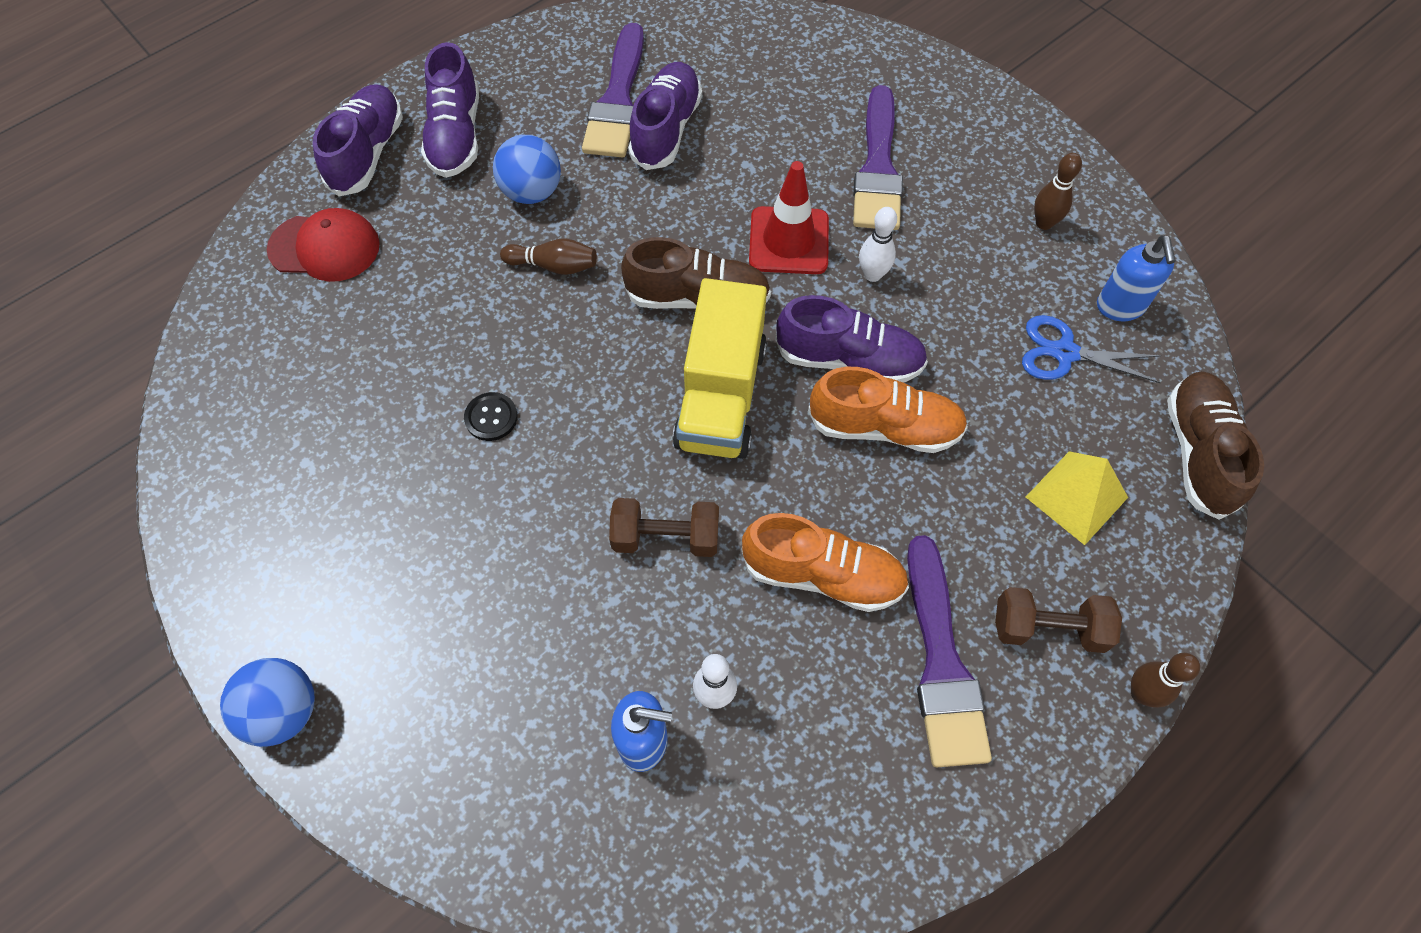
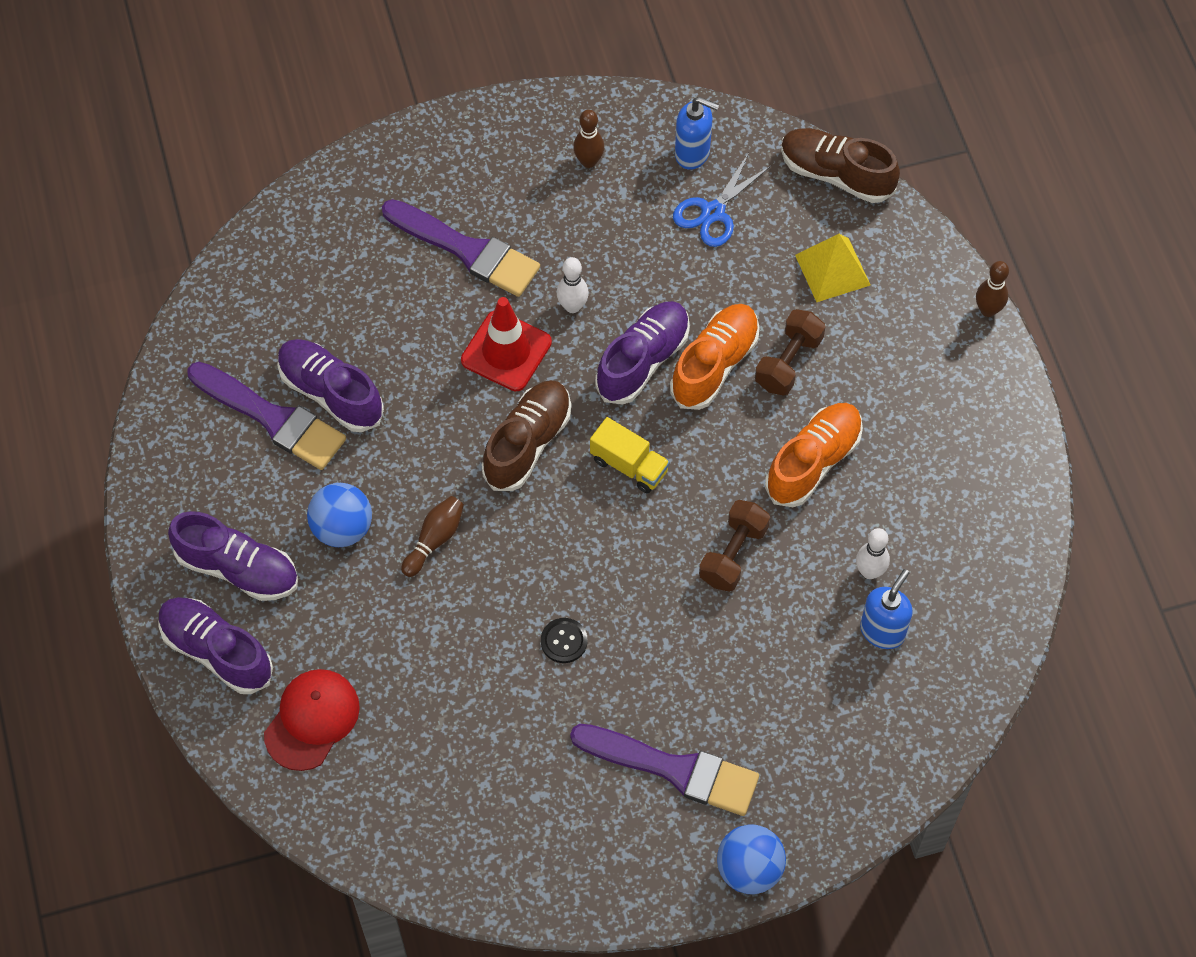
camera: 65 degrees left, 0 degrees up
yellow truck [673,278,767,459] -> yellow truck [590,417,670,493], size x0.56
purple brush [907,535,992,767] -> purple brush moved to [570,724,759,816]
brown dumbbell [995,587,1122,653] -> brown dumbbell moved to [755,309,826,396]

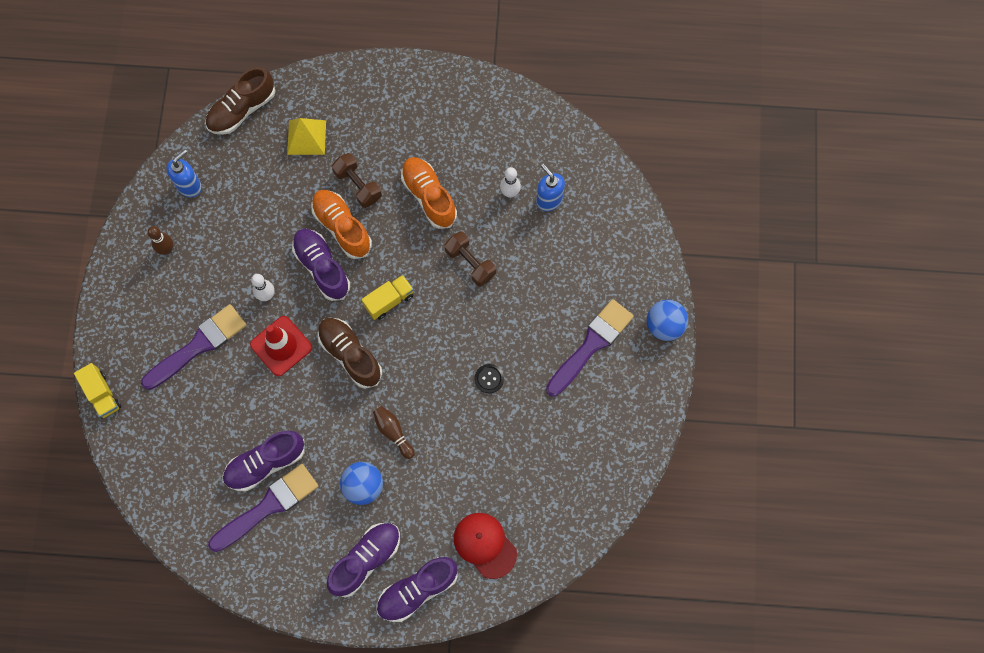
camera: 70 degrees left, 10 degrees up
blue scissors [673,153,771,247] -> none
brown bowling pin [976,261,1009,317] -> none
none -> yellow truck [74,363,121,418]

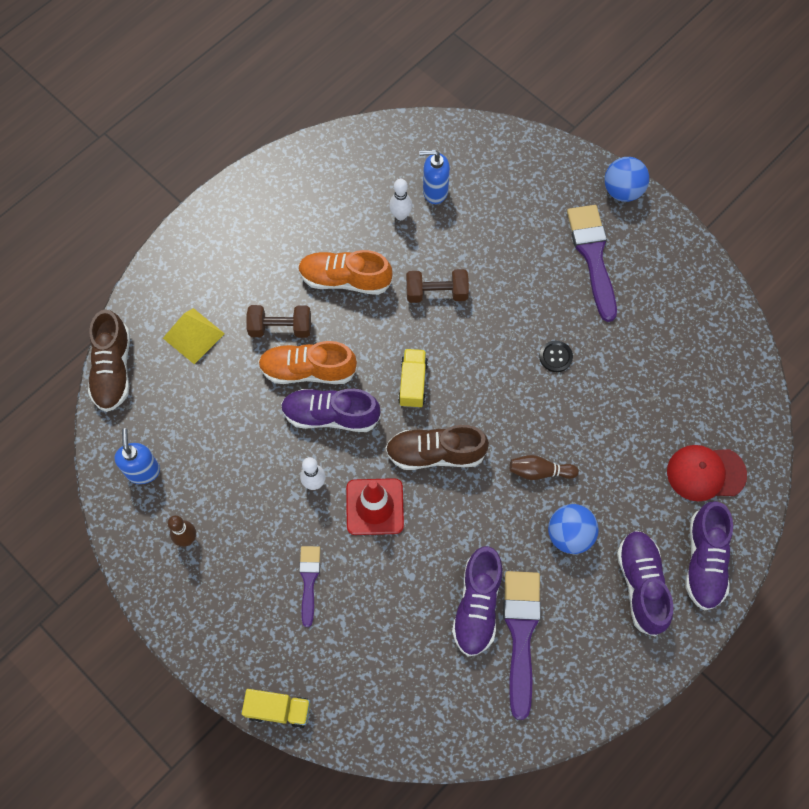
camera: 50 degrees left, 5 degrees down
purple brush [141,304,246,390] -> purple brush [299,546,320,627], size x0.57

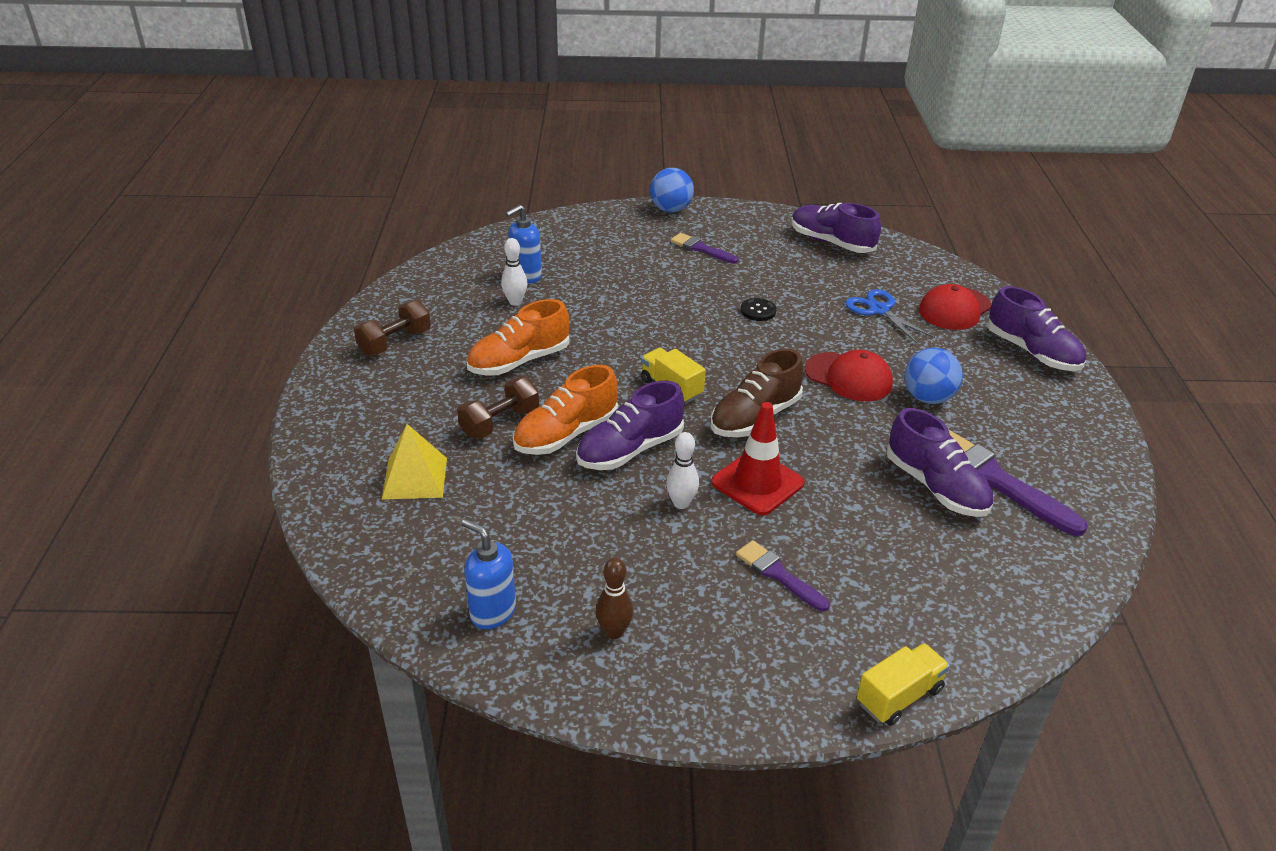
camera: 45 degrees left, 30 degrees down
brown shoe [88,310,130,412] -> none
brown dumbbell [406,269,469,303] -> brown dumbbell moved to [354,300,431,356]
brown bowling pin [510,455,579,480] -> red cap [805,350,893,401]
purple brush [567,205,617,322] -> purple brush [671,233,738,264], size x0.57
purple shoe [617,530,673,636] -> purple shoe moved to [791,203,881,253]
none -> blue scissors [846,289,935,344]

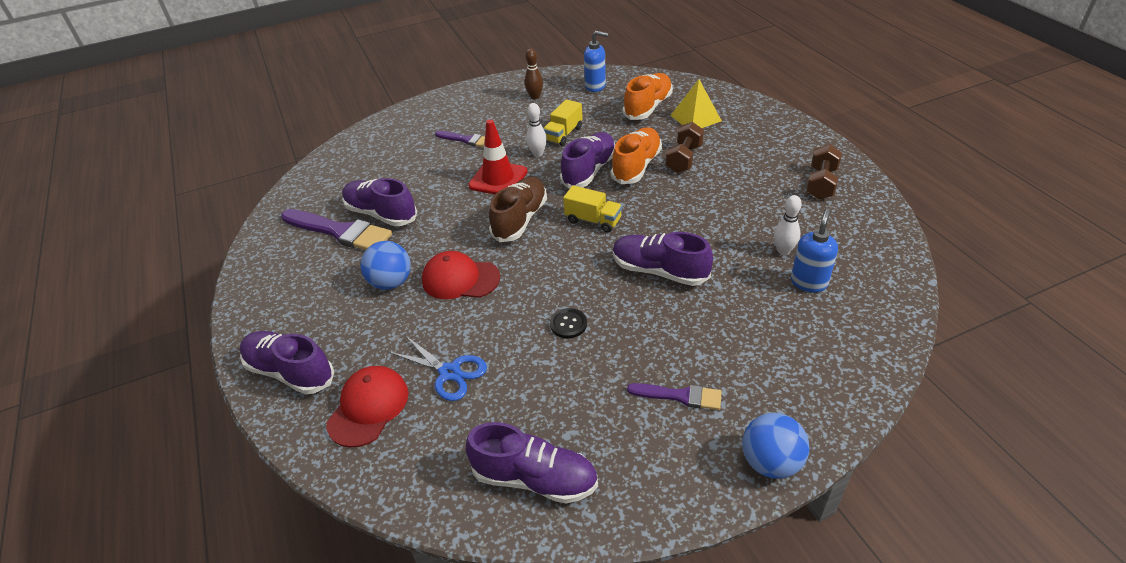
camera: 160 degrees right, 5 degrees up
orange shoe [466,299,569,376] -> orange shoe moved to [623,73,673,120]
yellow truck [857,643,950,726] -> yellow truck moved to [543,99,582,146]
none -> purple shoe [613,232,713,286]

